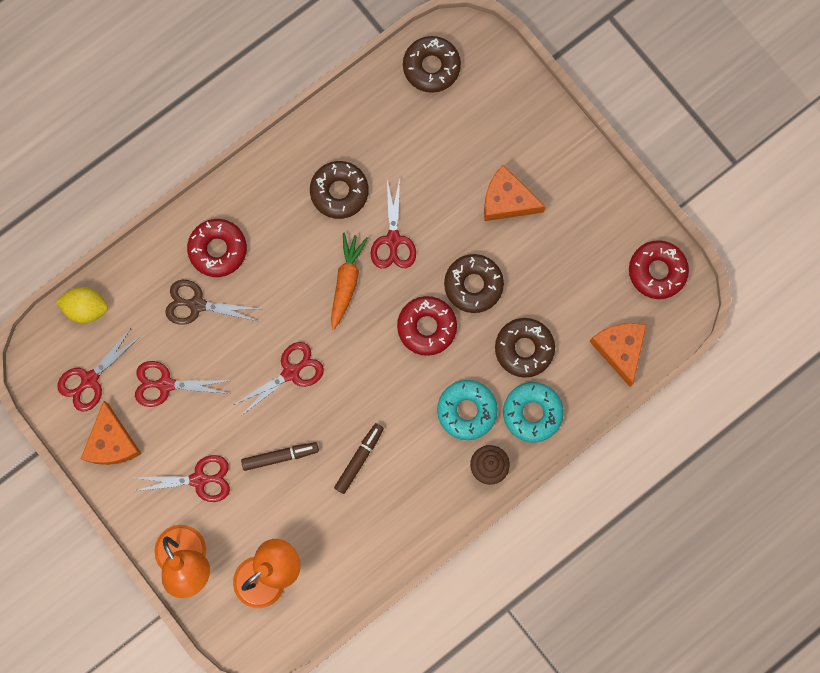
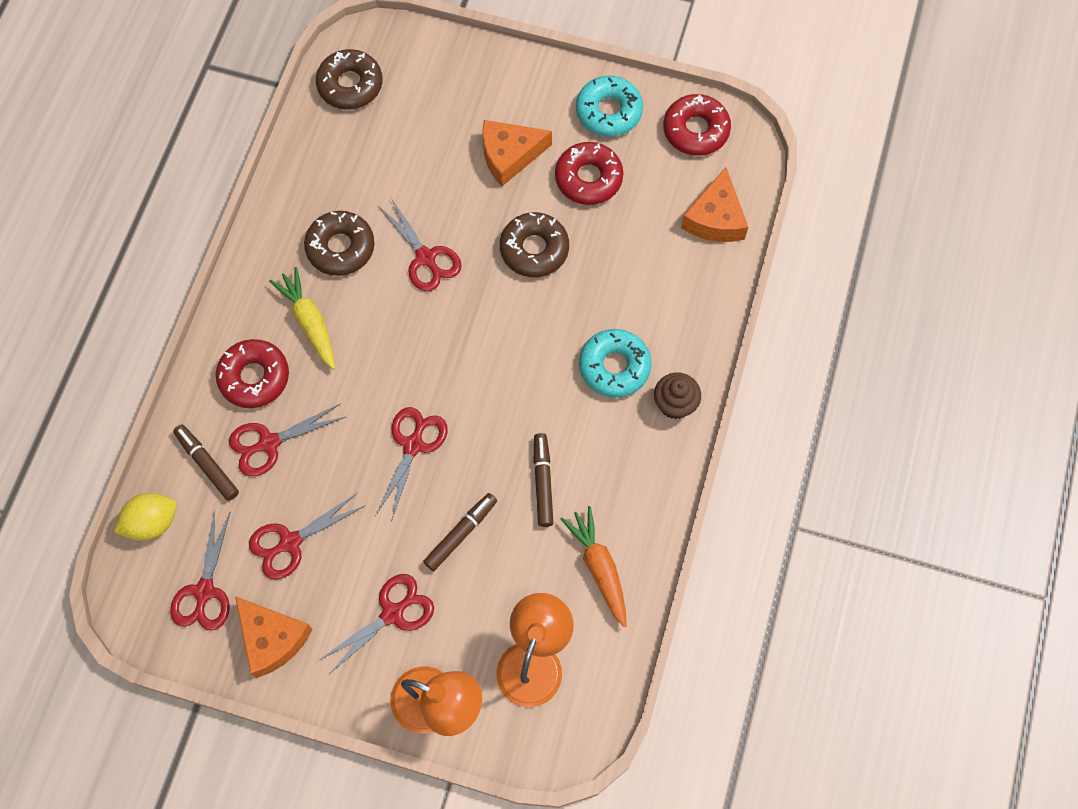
camera: 35 degrees left, 10 degrees down
brown scissors [165,280,260,325] -> red scissors [229,403,345,476]
orange carrot [331,233,368,330] -> orange carrot moved to [561,506,627,627]
red donut [397,296,457,356] -> red donut moved to [555,142,623,205]
brown donut [495,318,555,378] -> none
turquoise donut [503,382,564,442] -> turquoise donut moved to [576,76,643,137]
orange cheese [589,323,647,387] -> orange cheese turned 120 degrees counterclockwise [681,167,748,242]
none -> brown marker [173,424,239,501]
none -> yellow carrot [269,267,335,370]

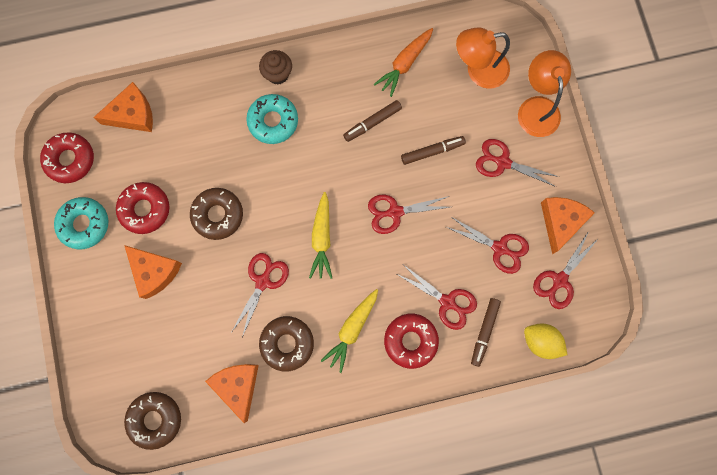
camera: 120 degrees left, 10 degrees up
red scissors [170,510,230,631] -> red scissors turned 150 degrees clockwise [533,231,599,309]
brown marker [423,493,497,571] -> brown marker turned 150 degrees clockwise [401,136,466,165]
none -> orange cheese [205,364,259,423]
none -> yellow carrot [309,192,332,279]

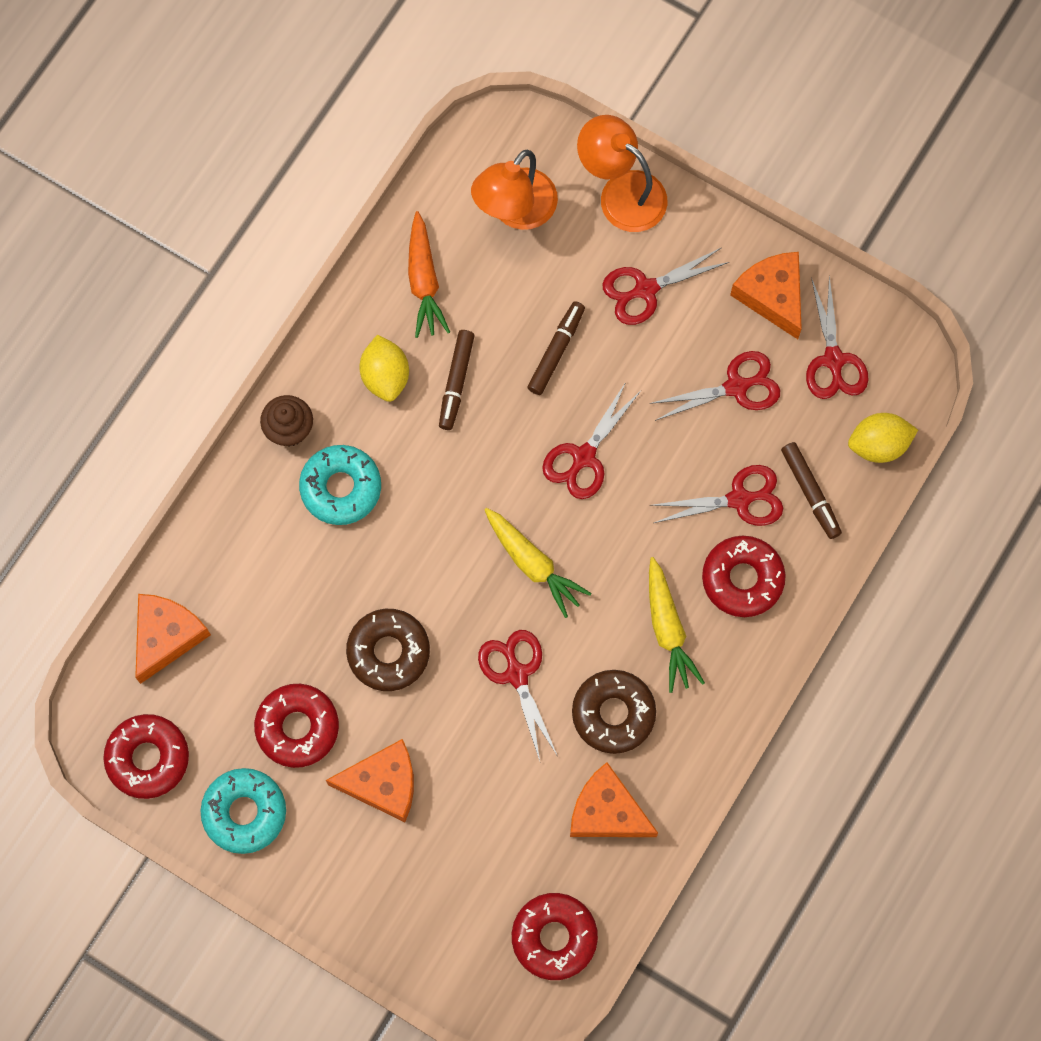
camera: 45 degrees left, 5 degrees down
brown donut [124,392,181,450] -> red donut [512,893,598,980]
none -> yellow lemon [359,334,409,402]

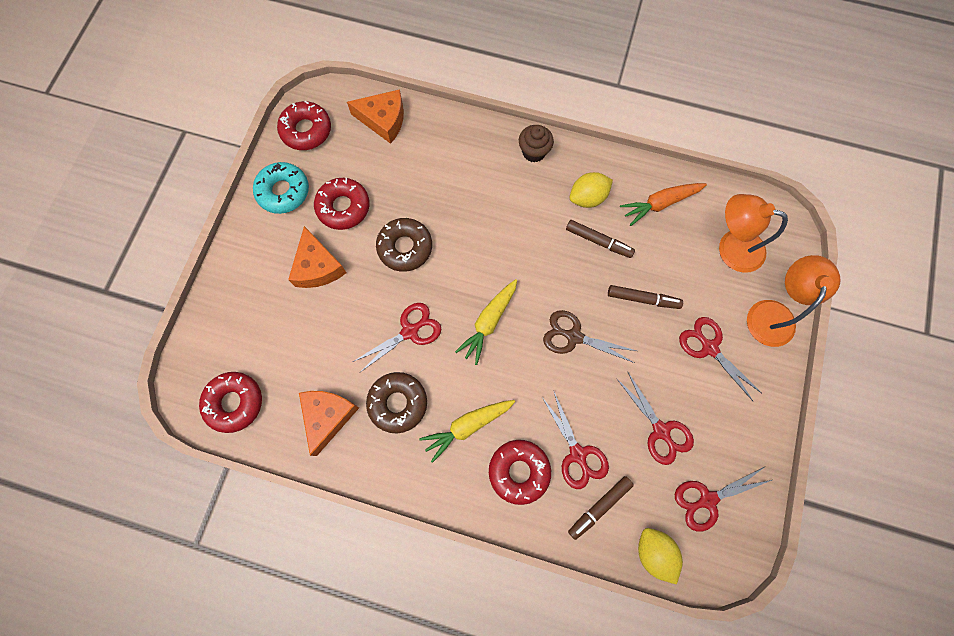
camera: 75 degrees right, 0 degrees up
turquoise donut [299,445,381,525] -> none
brown marker [439,330,475,430] -> brown marker turned 150 degrees counterclockwise [566,220,635,258]
red scissors [542,382,641,499] -> brown scissors [543,310,636,363]
orange cheese [730,252,802,339] -> none

